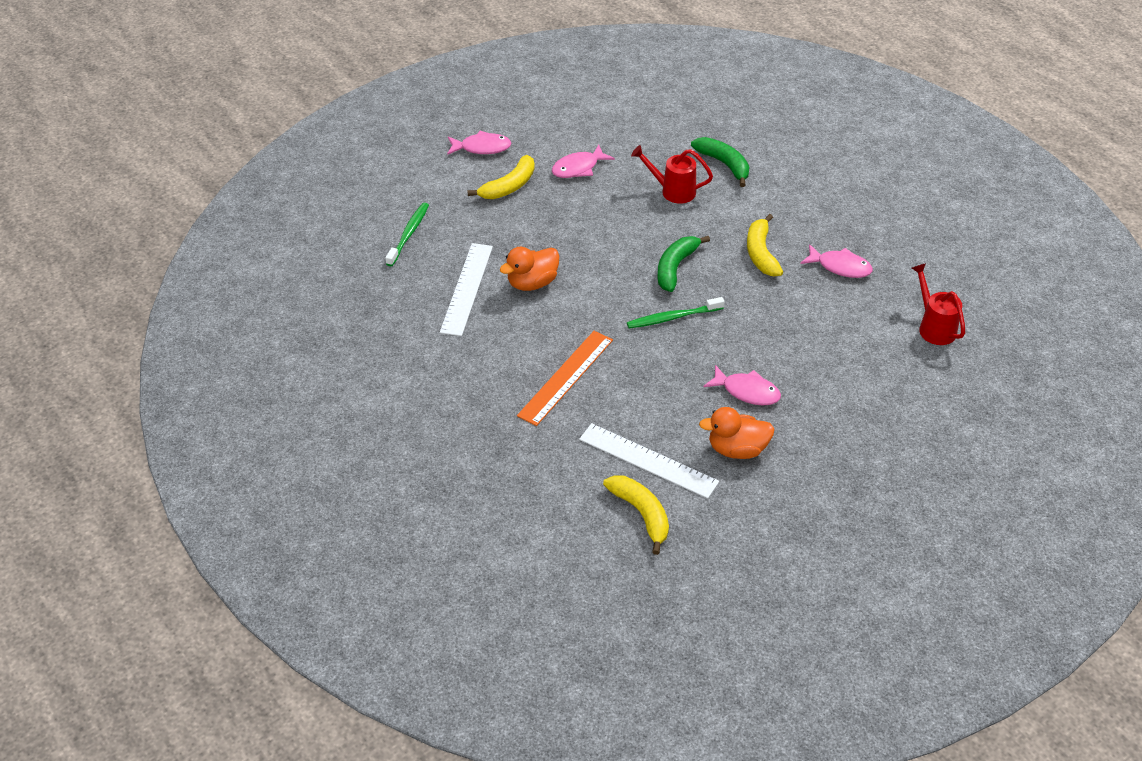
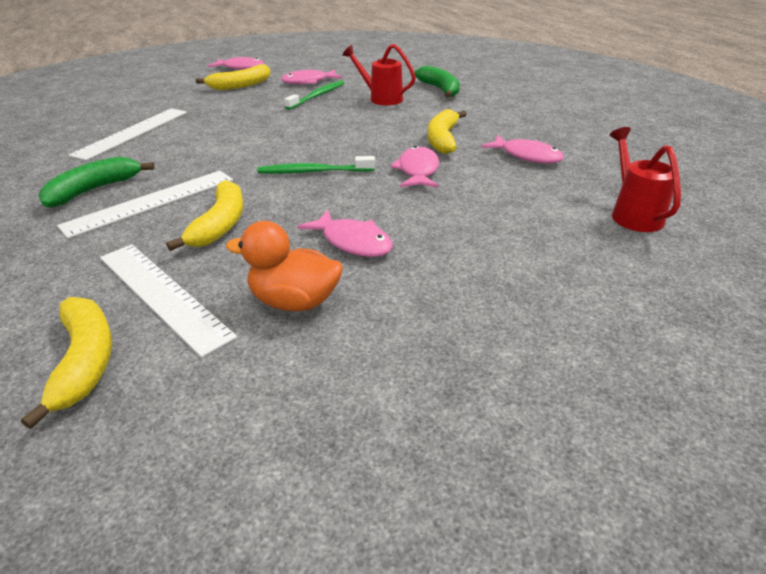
camera: 15 degrees right, 10 degrees down
green toothbrush [385,202,429,266] -> green toothbrush moved to [284,80,345,110]
orange duck [500,247,559,291] -> none
orange ruler [517,331,613,426] -> white ruler [57,171,233,239]
green banana [657,236,710,292] -> green banana moved to [38,157,155,208]
none -> yellow banana [166,180,243,251]
none -> pink fish [390,146,439,188]

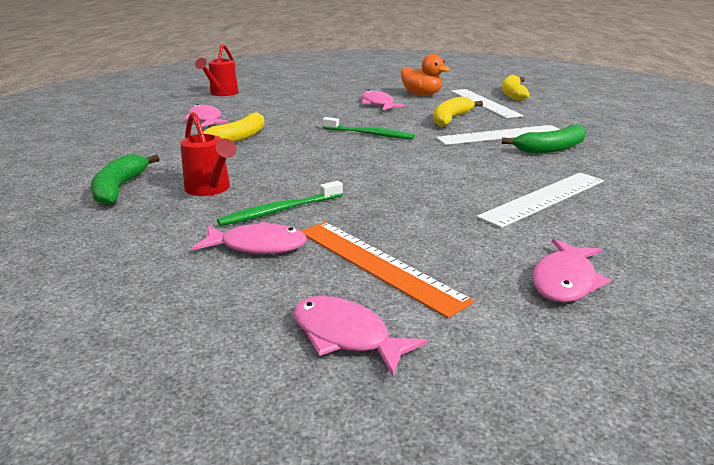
camera: 155 degrees left, 10 degrees down
yellow banana [196,64,271,90] -> orange ruler [301,222,474,318]
pink fish [390,146,439,188] -> pink fish moved to [532,239,611,302]

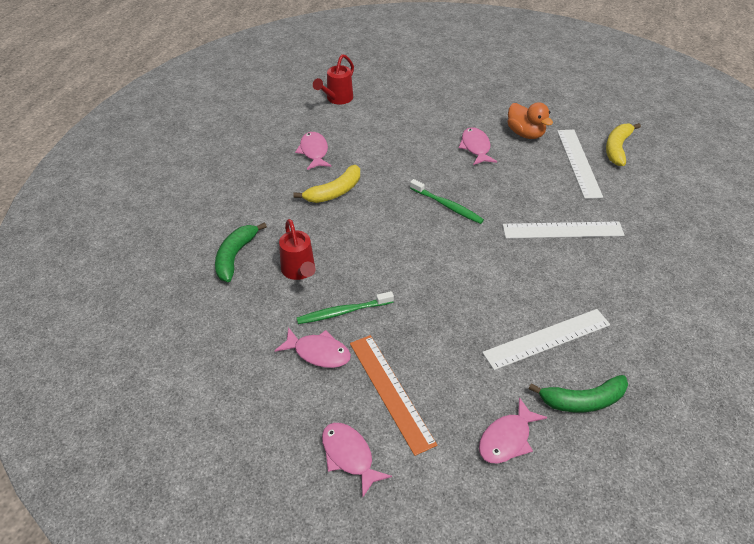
camera: 15 degrees right, 20 degrees up
yellow banana [433,96,483,127] -> none
green banana [502,124,586,153] -> green banana moved to [529,375,628,413]

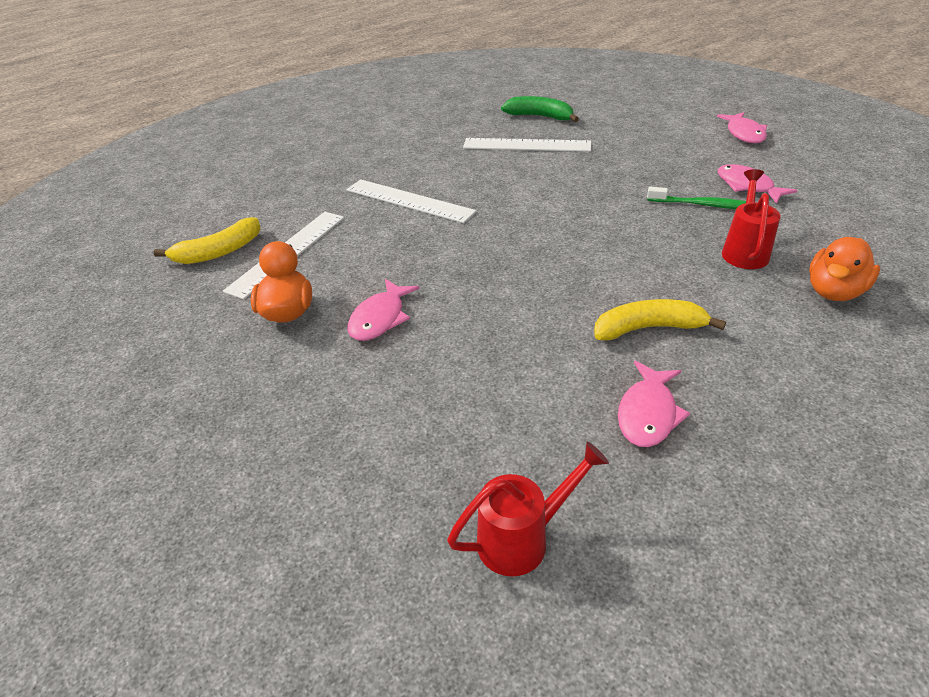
camera: 145 degrees left, 5 degrees down
green banana [215,222,267,282] -> orange duck [809,237,880,301]
orange ruler [350,335,437,456] -> none
green toothbrush [410,179,484,224] -> none
pink fish [479,397,547,464] -> none

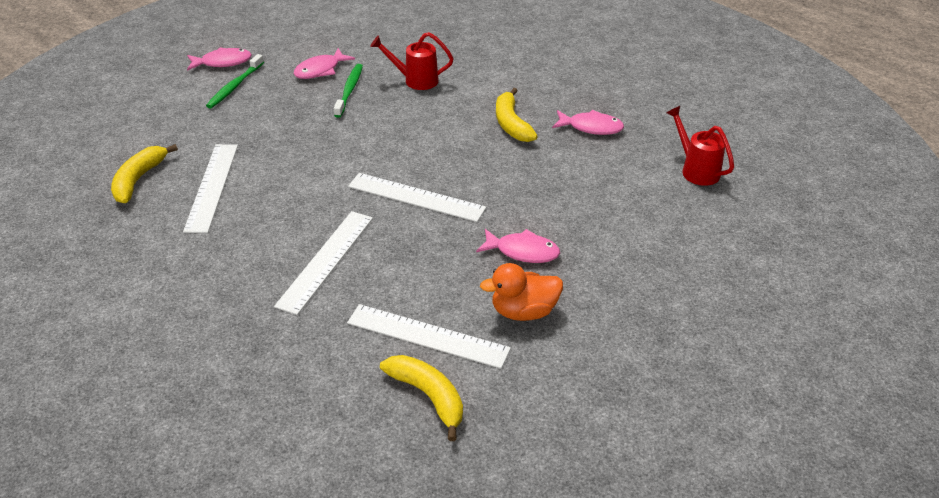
camera: 100 degrees left, 0 degrees up
green banana [501,96,579,122] -> yellow banana [111,144,178,203]
orange duck [809,237,880,301] -> none
none -> green toothbrush [206,54,264,109]
none -> white ruler [348,173,486,222]

